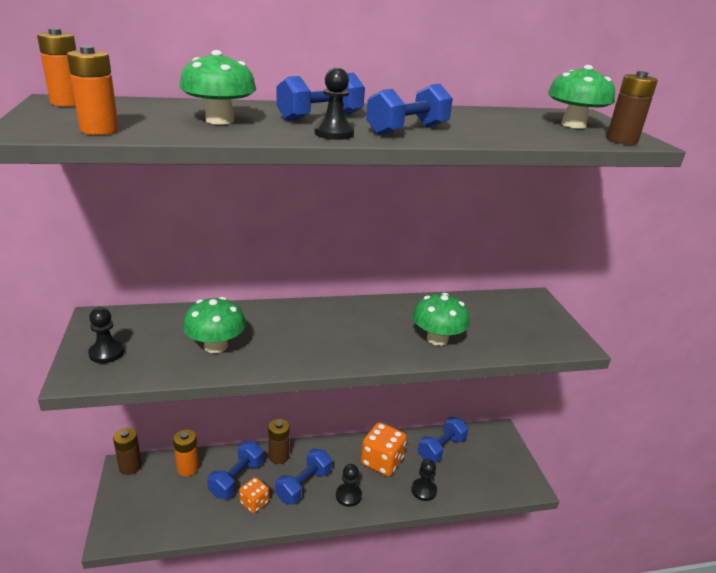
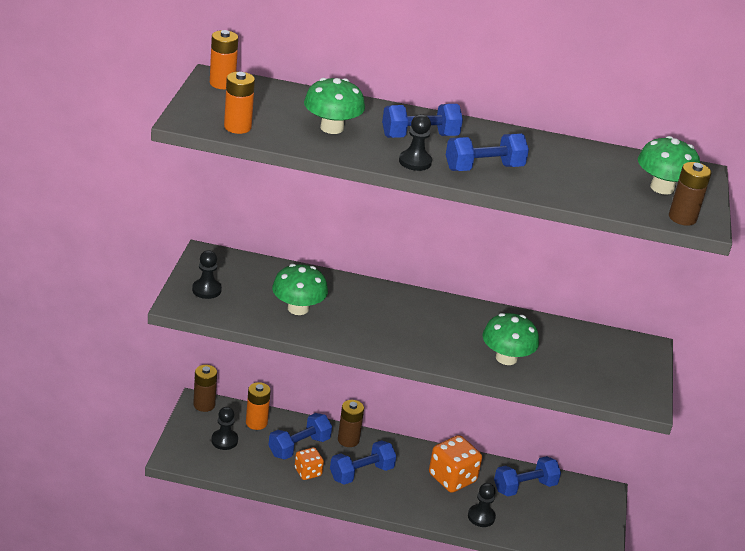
camera: 20 degrees right, 5 degrees up
black pawn [336,464,362,507] -> black pawn moved to [211,407,238,450]

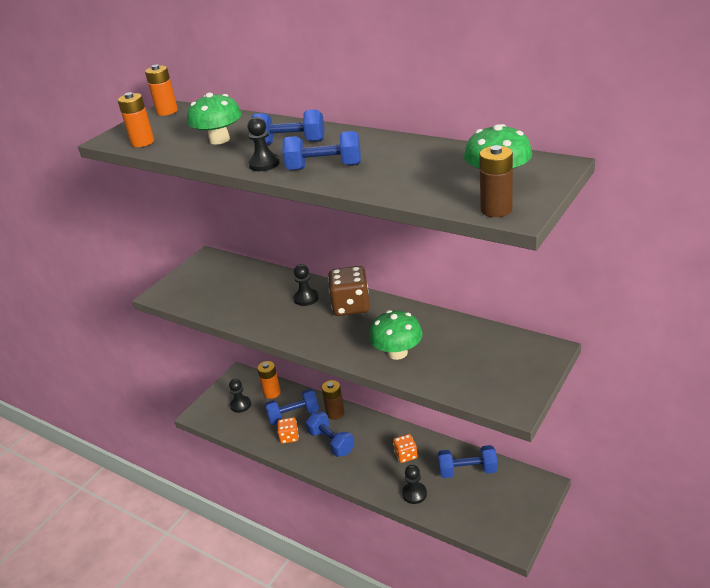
camera: 30 degrees right, 0 degrees up
black pawn [192,250,222,299] -> black pawn moved to [293,264,319,306]
brown battery [193,365,217,412] -> none
green mushroom [272,264,328,315] -> none
blue dumbbell [330,440,396,485] -> blue dumbbell turned 60 degrees clockwise [306,411,354,457]
orange dice [429,435,482,493] -> orange dice [393,434,417,463], size x0.58
none -> brown dice [328,266,370,316]

